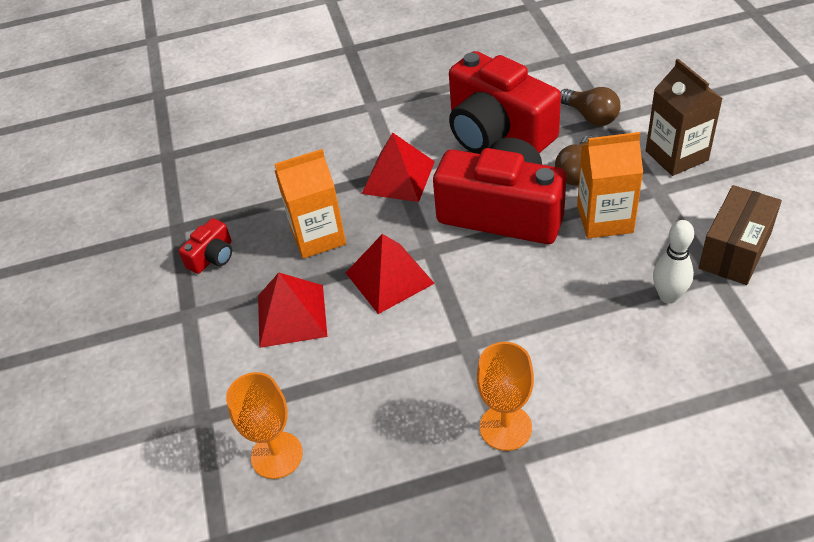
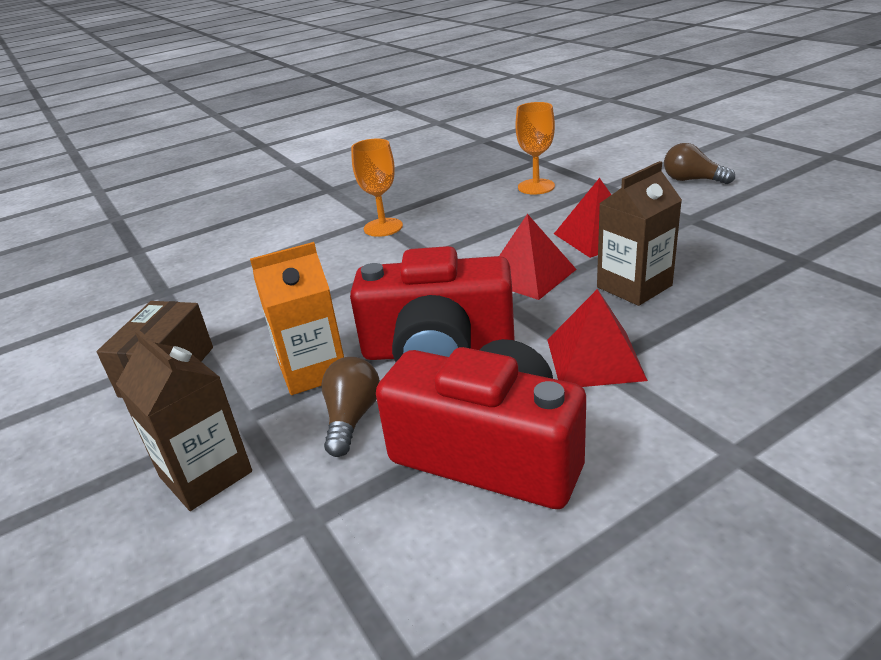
camera: 160 degrees right, 15 degrees down
red camera [179,218,232,274] -> none
orange carton [275,149,346,259] -> brown carton [597,161,682,306]
brown light bulb [560,87,620,126] -> brown light bulb moved to [664,143,735,184]
white bowling pin [653,220,694,304] -> none

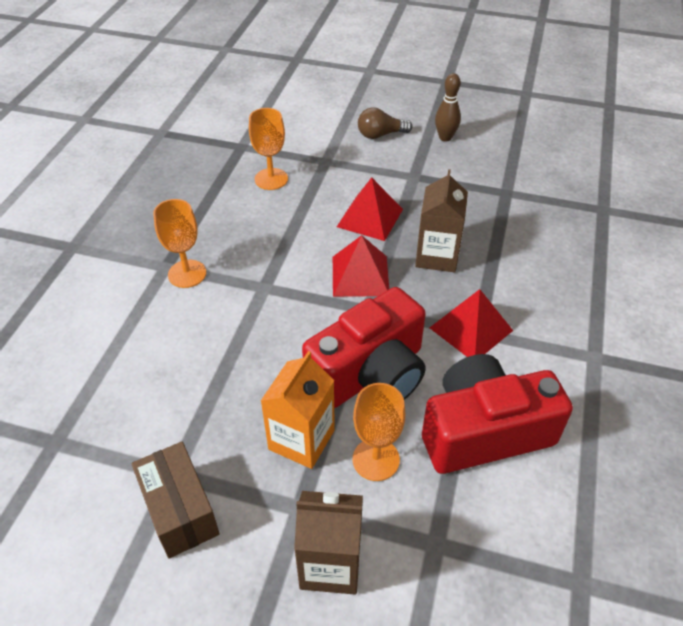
camera: 45 degrees left, 15 degrees up
brown light bulb [322,357,380,457] -> orange goblet [353,383,405,481]
none -> brown bowling pin [435,73,461,142]

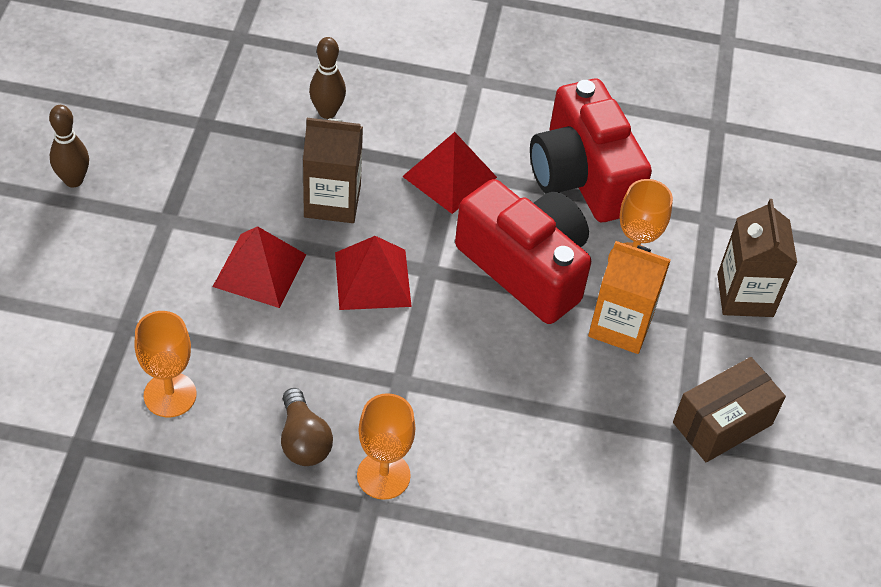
camera: 100 degrees left, 5 degrees up
brown light bulb [358,107,412,139] -> brown light bulb moved to [281,388,333,466]
none -> brown bowling pin [309,37,346,119]

